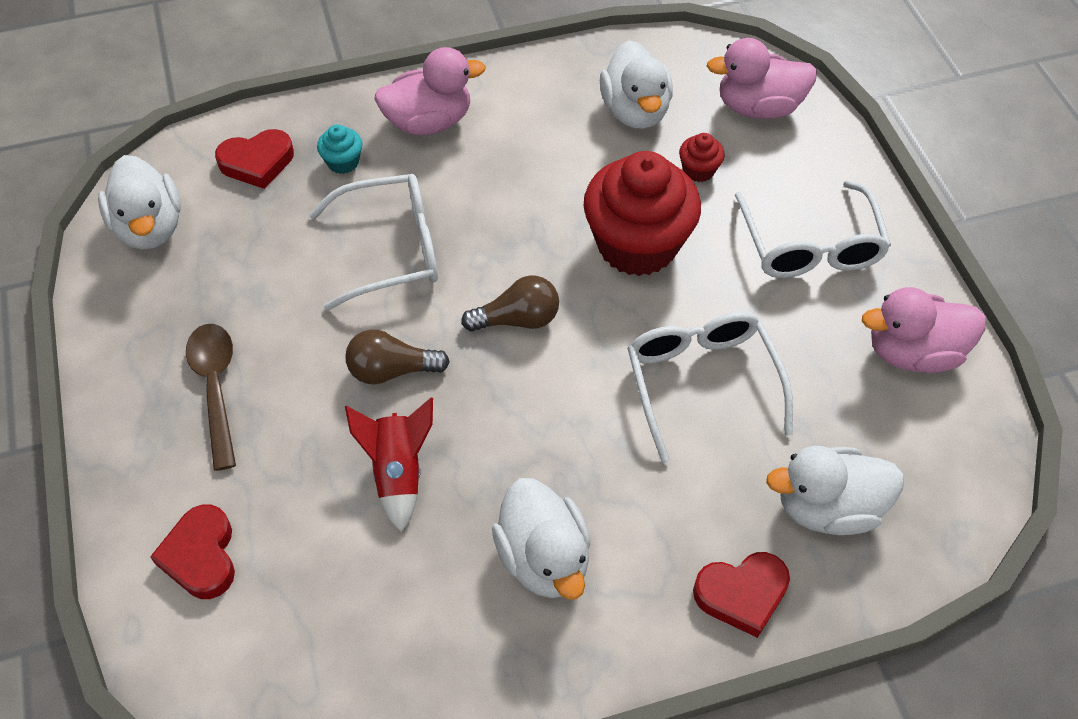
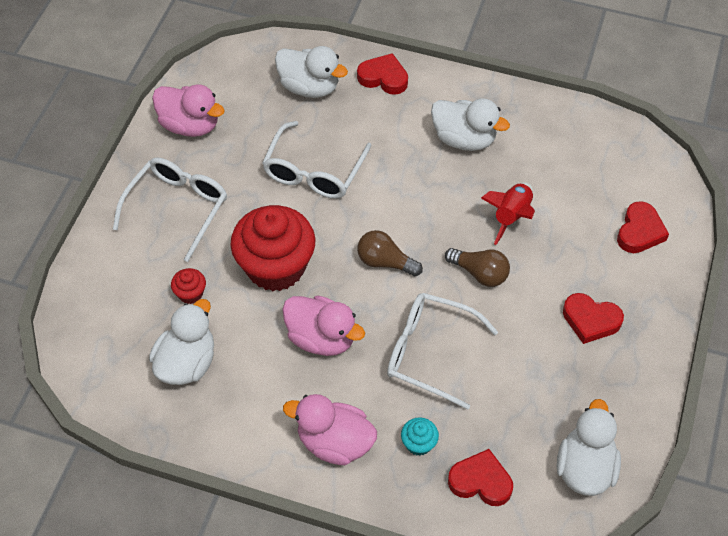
camera: 145 degrees left, 0 degrees up
brown spoon [186,324,236,471] -> red heart [563,293,624,344]
white duck [492,478,590,600] -> white duck turned 105 degrees clockwise [431,98,510,151]
pink duck [707,38,817,119] -> pink duck moved to [282,296,365,356]

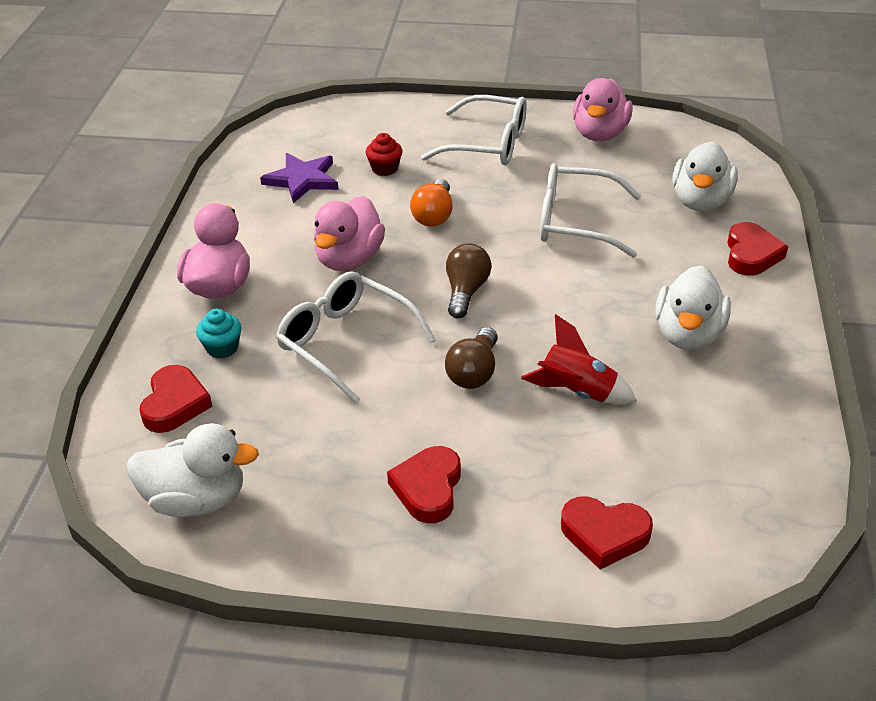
camera: 80 degrees right, 15 degrees down
white duck [149,299,214,385] -> purple star [260,153,339,203]
red cupcake [230,205,315,291] -> orange light bulb [410,179,453,226]
white glasses [387,293,498,410] -> white glasses turned 60 degrees counterclockwise [276,271,436,403]

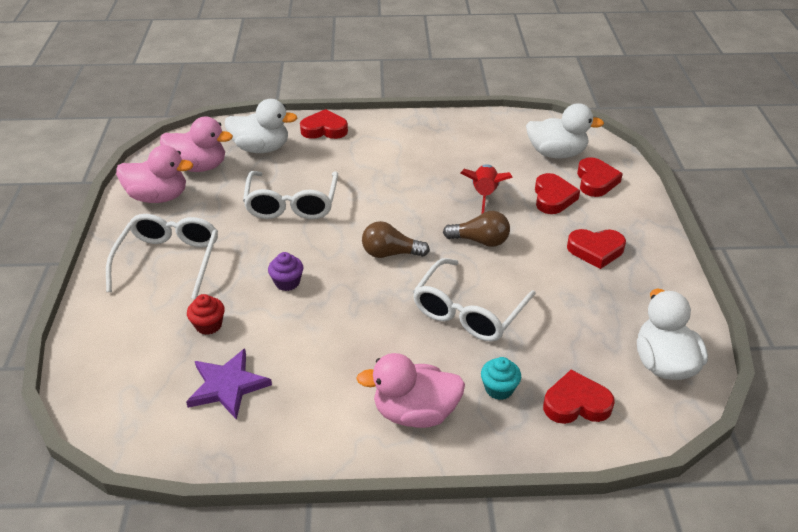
camera: 100 degrees left, 0 degrees up
pink duck [314,196,385,271] -> pink duck moved to [160,117,233,172]
orange light bulb [410,179,453,226] -> purple cupcake [268,252,303,291]
white duck [655,265,731,350] -> white duck moved to [526,103,604,158]
none -> red heart [535,173,580,214]

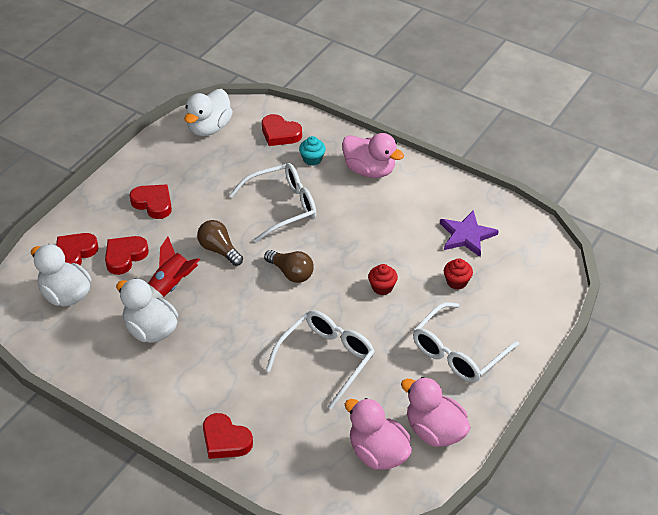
camera: 145 degrees left, 5 degrees up
white duck [225,99,297,153] -> white duck moved to [116,278,178,343]
purple cupcake [268,252,303,291] -> red cupcake [368,264,398,295]

